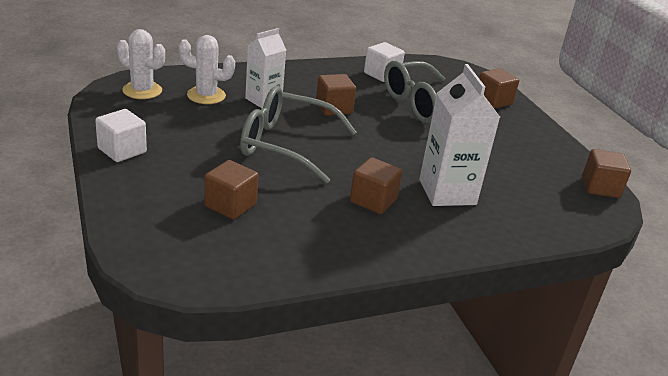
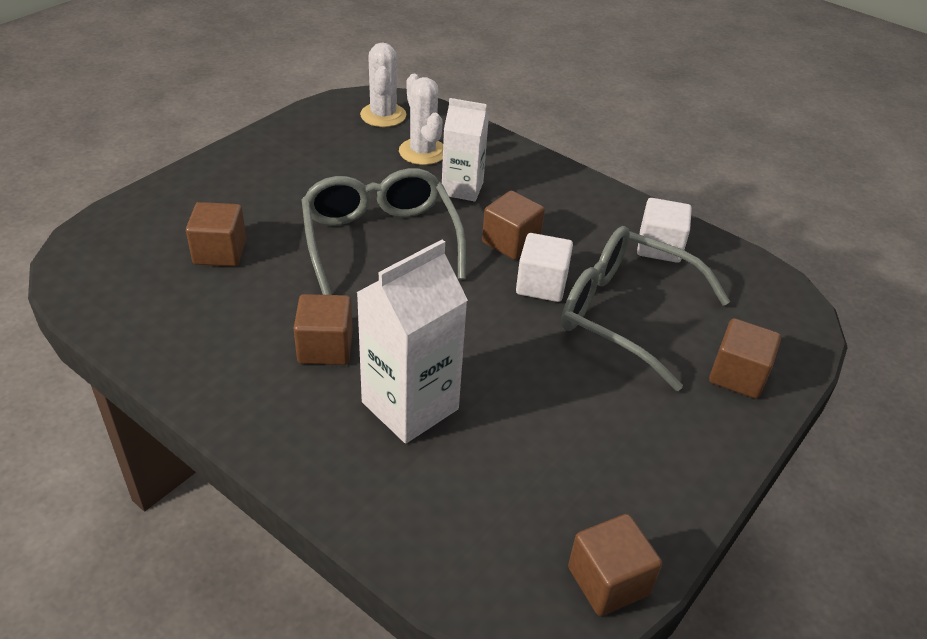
camera: 60 degrees right, 10 degrees up
white cube [95,109,147,162] -> white cube moved to [516,233,573,302]

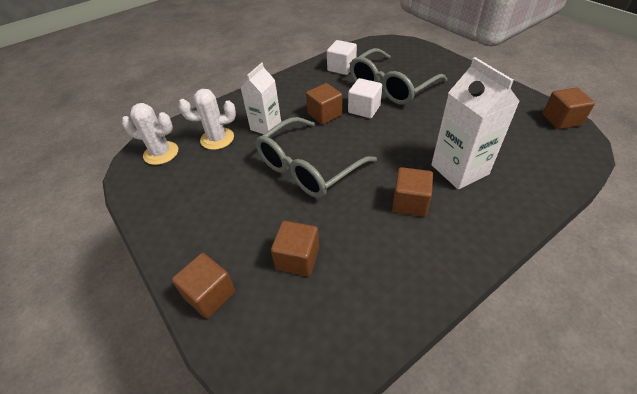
camera: 70 degrees left, 5 degrees up
grey glasses [302,168,466,295] -> grey glasses turned 45 degrees counterclockwise [256,117,377,198]
brown cube [709,318,781,399] -> brown cube moved to [172,253,235,319]

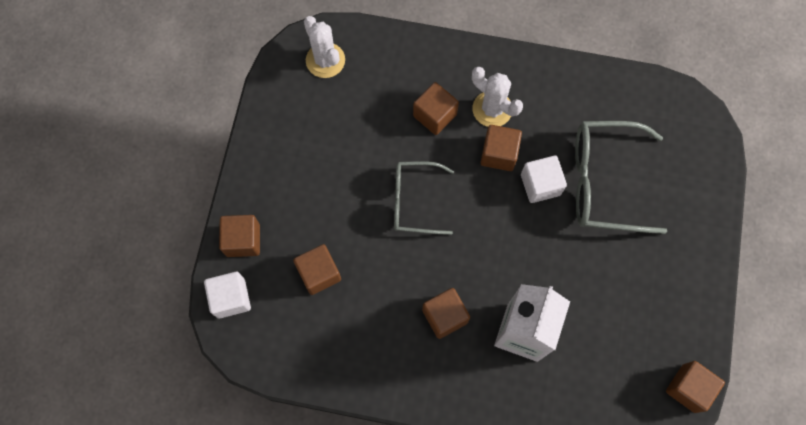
camera: 45 degrees right, 25 degrees up
white cactus [178,89,236,150] -> white cactus moved to [472,67,523,127]
white carton [240,63,281,134] -> brown cube [413,82,459,135]
grey glasses [256,117,377,198] -> grey glasses [394,161,454,235], size x0.65
white cube [327,40,357,75] -> white cube moved to [204,272,251,319]

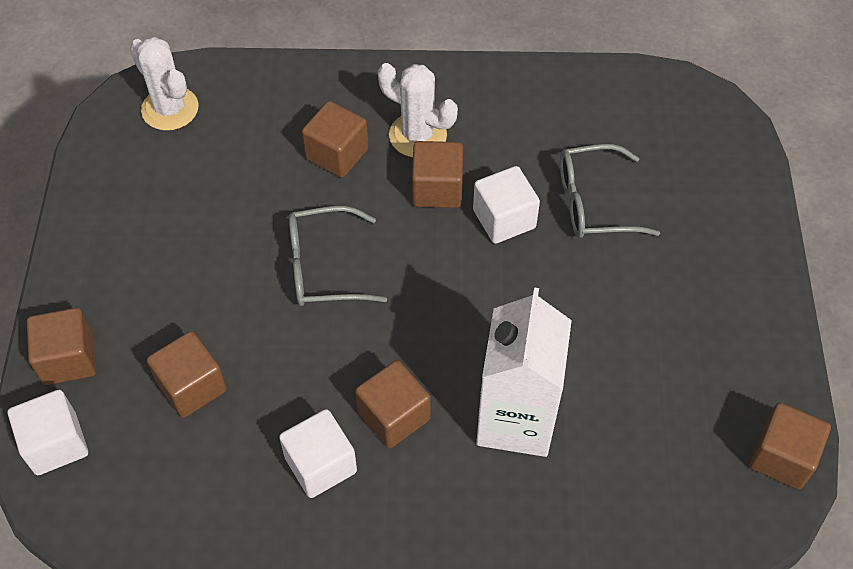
camera: 10 degrees left, 15 degrees down
grey glasses [575,121,667,234] -> grey glasses [560,144,660,238], size x0.65
none -> white cube [279,409,357,498]

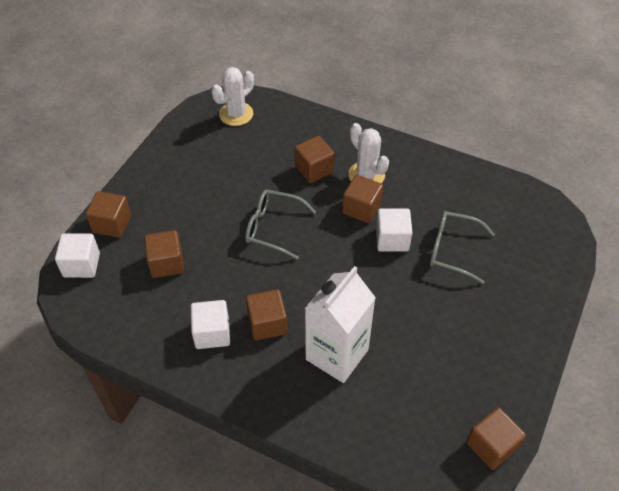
camera: 25 degrees right, 5 degrees down
white cactus [130,37,199,131] -> white cactus turned 60 degrees clockwise [211,67,254,126]

